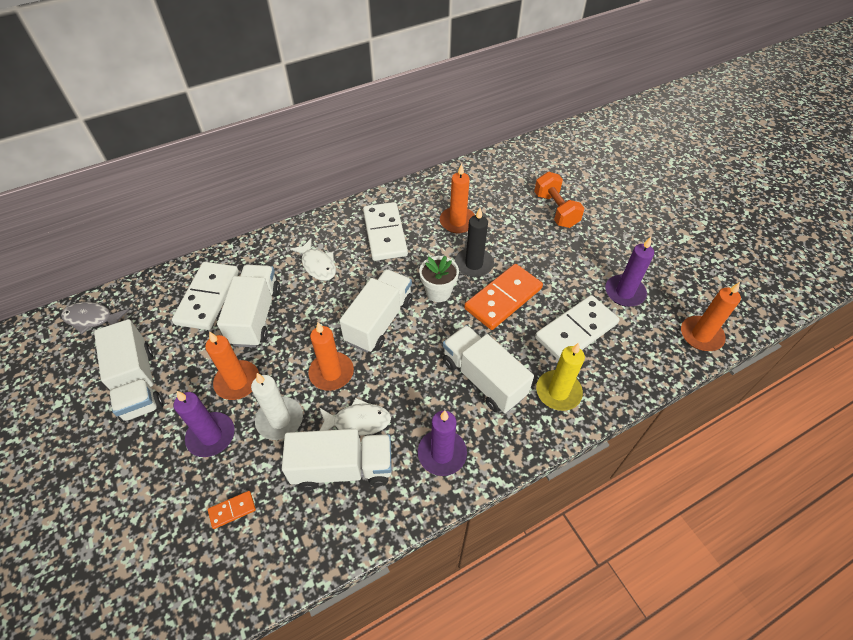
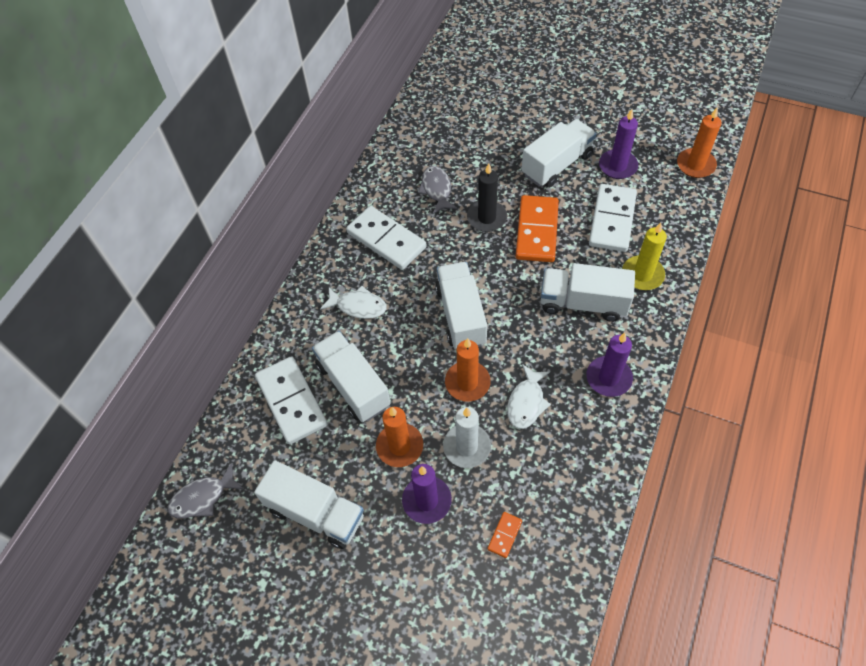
camera: 35 degrees left, 5 degrees up
white truck [282,429,392,490] -> white truck moved to [522,119,596,188]
white fish [319,398,391,435] -> white fish turned 150 degrees clockwise [507,364,551,429]
white flower pot [419,256,459,302] -> none
orange candle [440,164,475,233] -> grey fish [418,166,457,214]
orange dumbbell [534,172,585,228] -> none

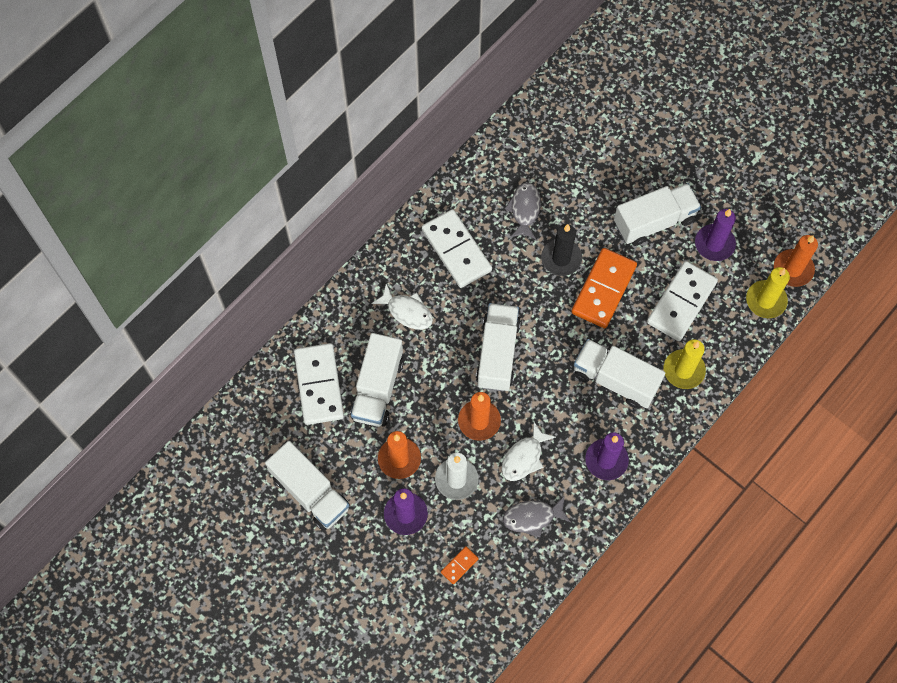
camera: 15 degrees right, 10 degrees up
grey fish [168,463,244,519] -> grey fish moved to [503,496,571,537]
white truck [312,331,391,422] -> white truck turned 150 degrees counterclockwise [350,333,404,427]
none -> yellow candle [746,267,790,318]

